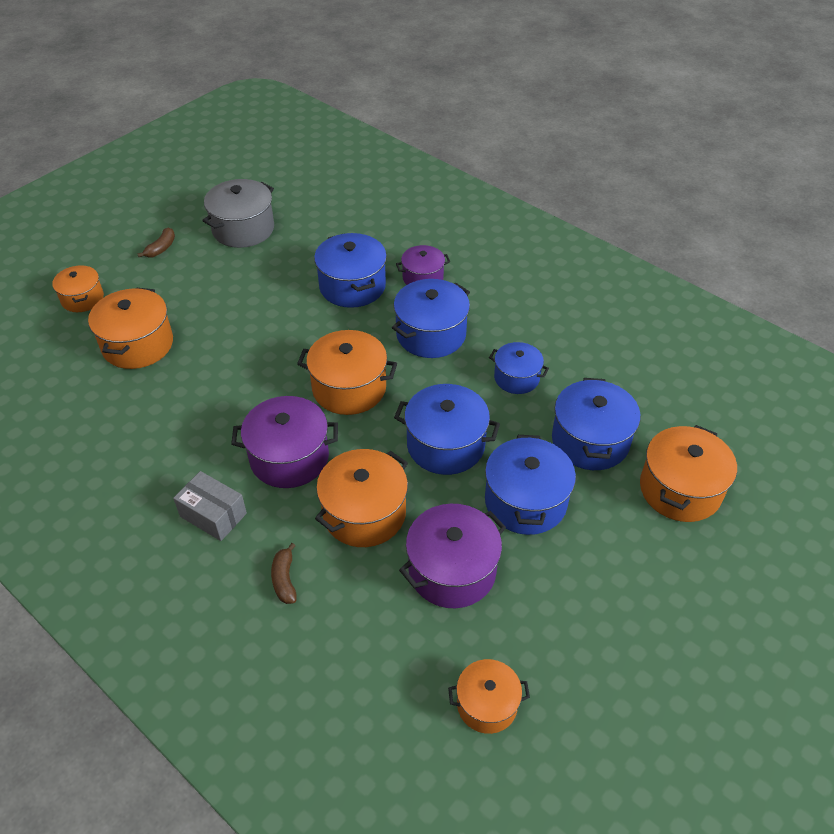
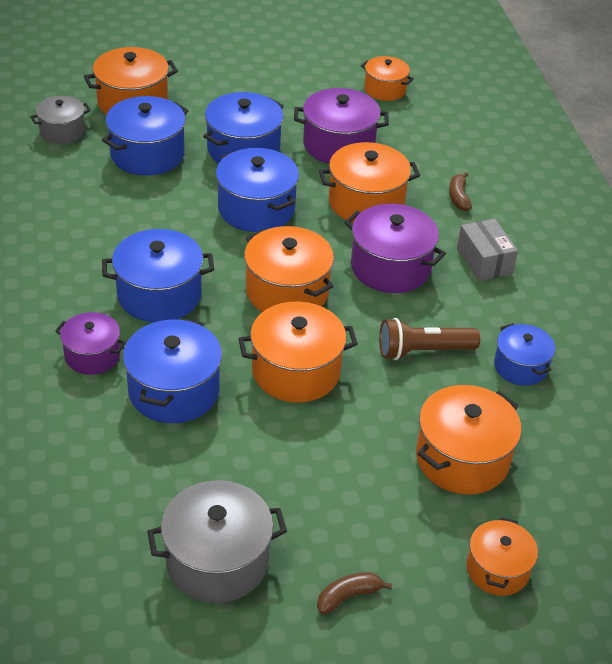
camera: 145 degrees left, 5 degrees down
brown banana [271,543,297,604] -> brown banana turned 150 degrees clockwise [449,172,472,211]
blue pot [489,342,549,394] -> blue pot moved to [494,323,555,386]
none -> grey pot [30,96,91,144]
none -> orange pot [238,302,358,403]
none -> brown flashlight [379,318,480,360]

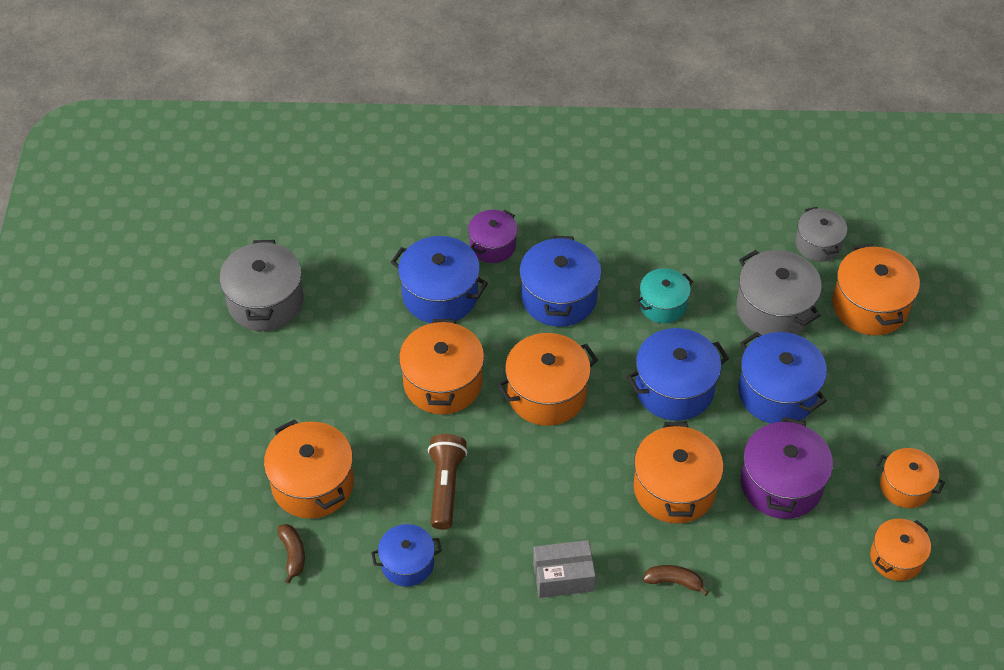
camera: 105 degrees right, 10 degrees up
blue pot [102,96,189,176] -> grey pot [736,250,822,335]
brown banana [317,572,392,614] -> brown banana moved to [277,524,305,584]
purple pot [344,204,446,293] -> none
orange pot [466,517,538,596] -> orange pot moved to [877,448,945,508]
none -> turquoise pot [636,268,693,323]

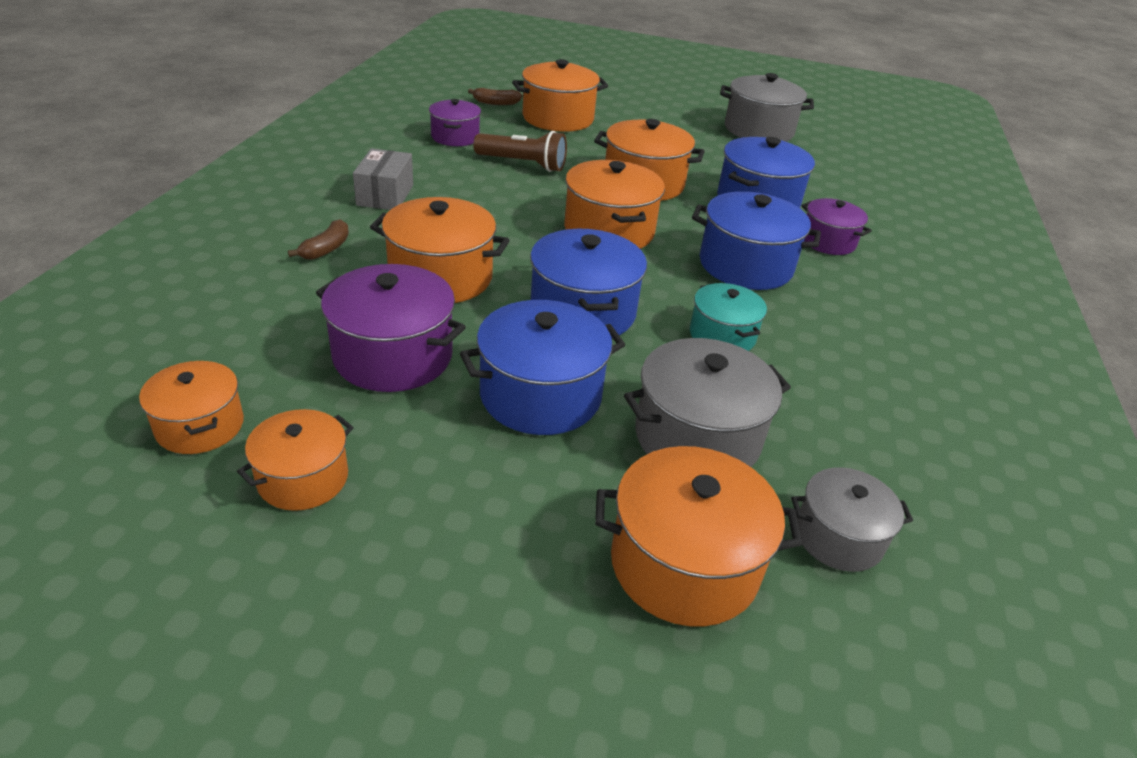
camera: 100 degrees right, 15 degrees down
blue pot [371,524,442,587] -> purple pot [429,99,481,146]

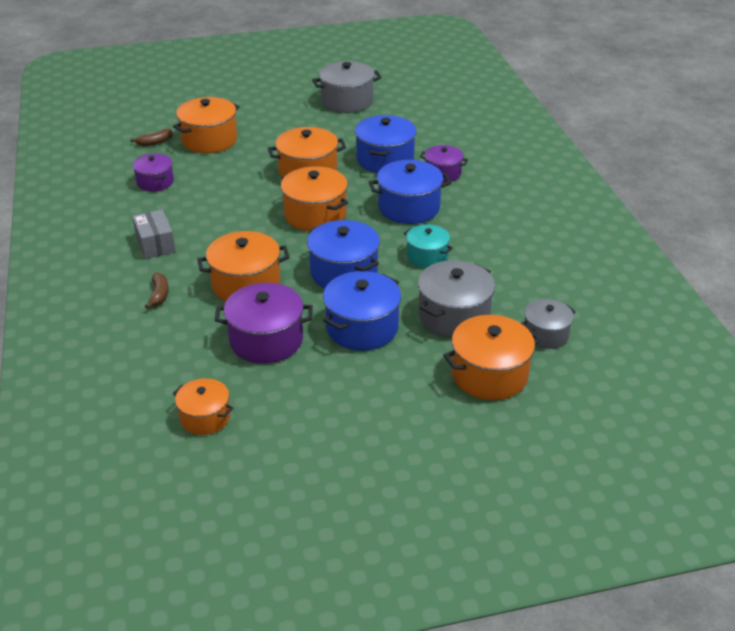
camera: 25 degrees left, 0 degrees up
orange pot [237,409,354,511] -> none
brown flashlight [473,131,567,172] -> none

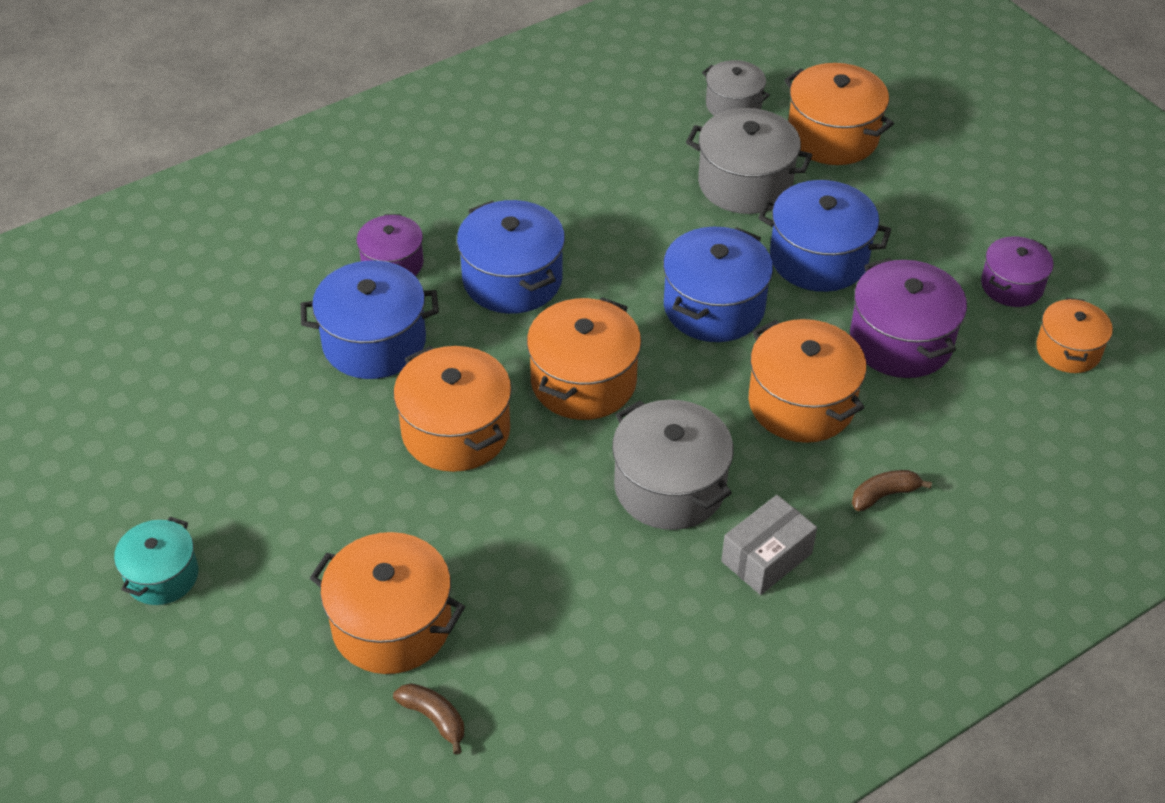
camera: 110 degrees left, 10 degrees up
purple pot [133,153,174,192] -> purple pot moved to [981,236,1054,307]
grey pot [312,61,382,113] -> grey pot moved to [612,400,734,530]
turquoise pot [404,224,453,268] -> turquoise pot moved to [114,517,198,605]

